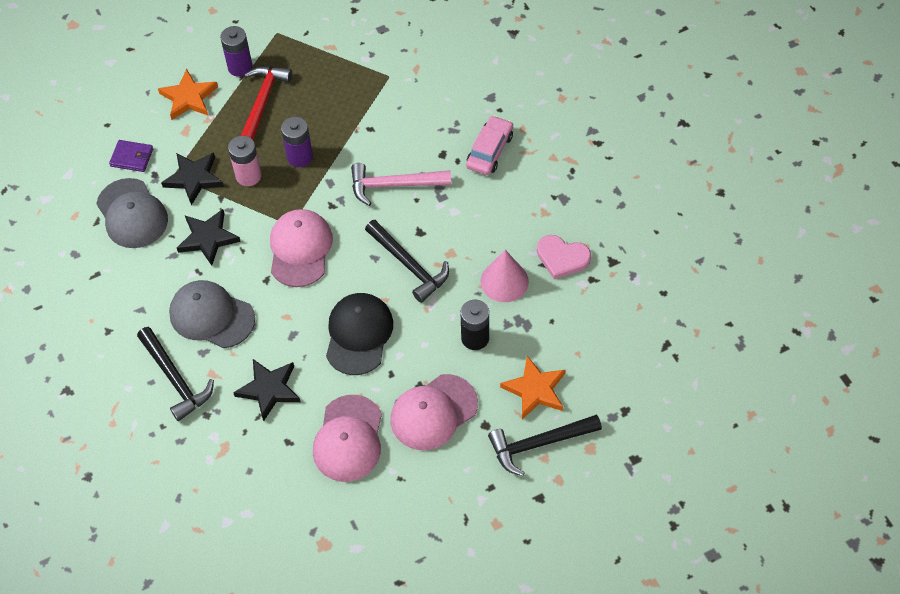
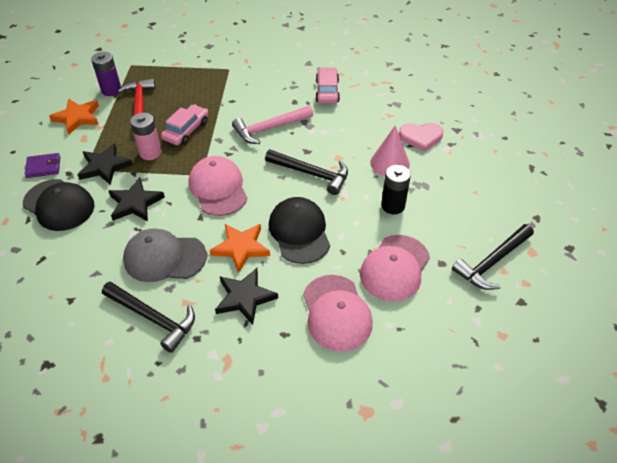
camera: 25 degrees left, 10 degrees down
grey cap [96,178,168,248] -> black cap [23,179,95,231]
purple battery [281,117,313,167] -> pink car [161,105,208,145]
orange star [500,356,565,419] -> orange star moved to [210,224,270,273]

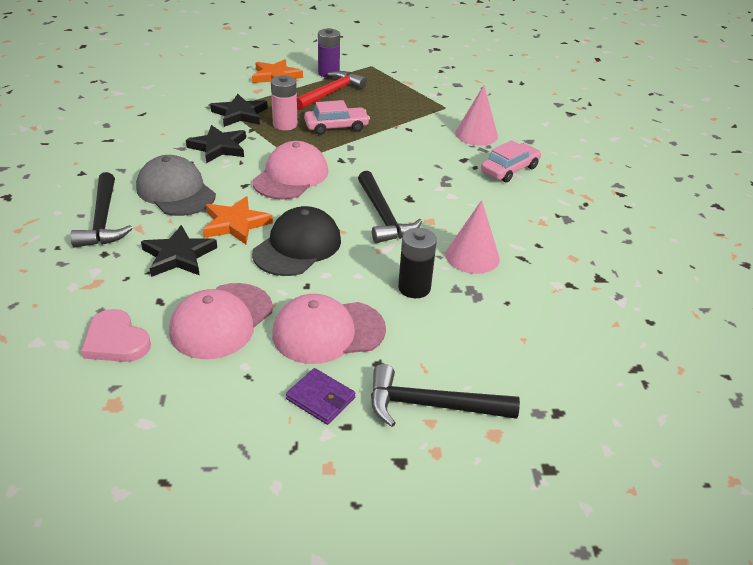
camera: 45 degrees right, 10 degrees down
black cap [23,179,95,231] -> none
purple wallet [25,153,60,178] -> purple wallet moved to [286,368,356,425]
pink hammer [232,106,313,144] -> none
pink heart [399,123,443,152] -> pink heart moved to [81,309,151,362]
none -> pink cone [455,85,498,146]

